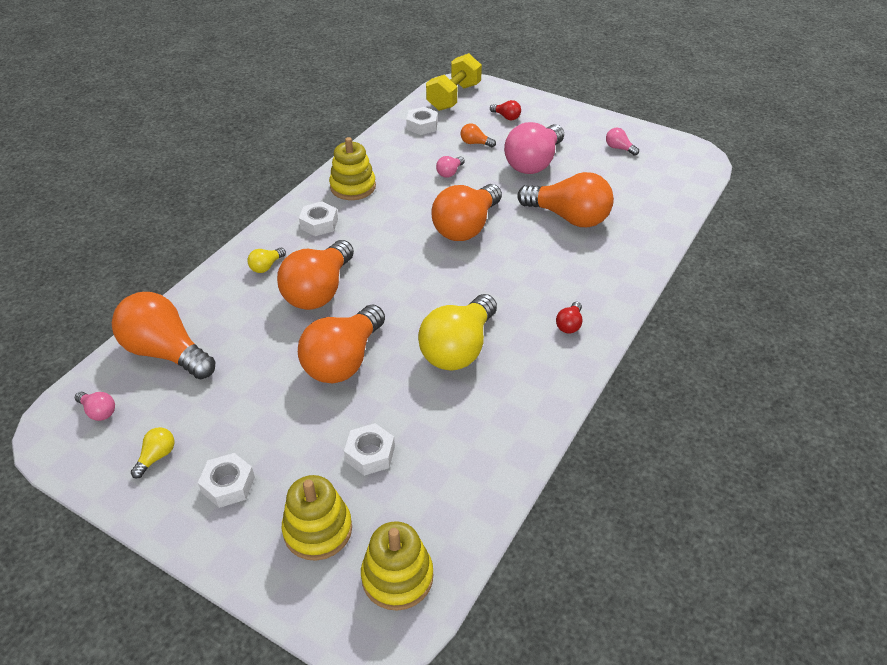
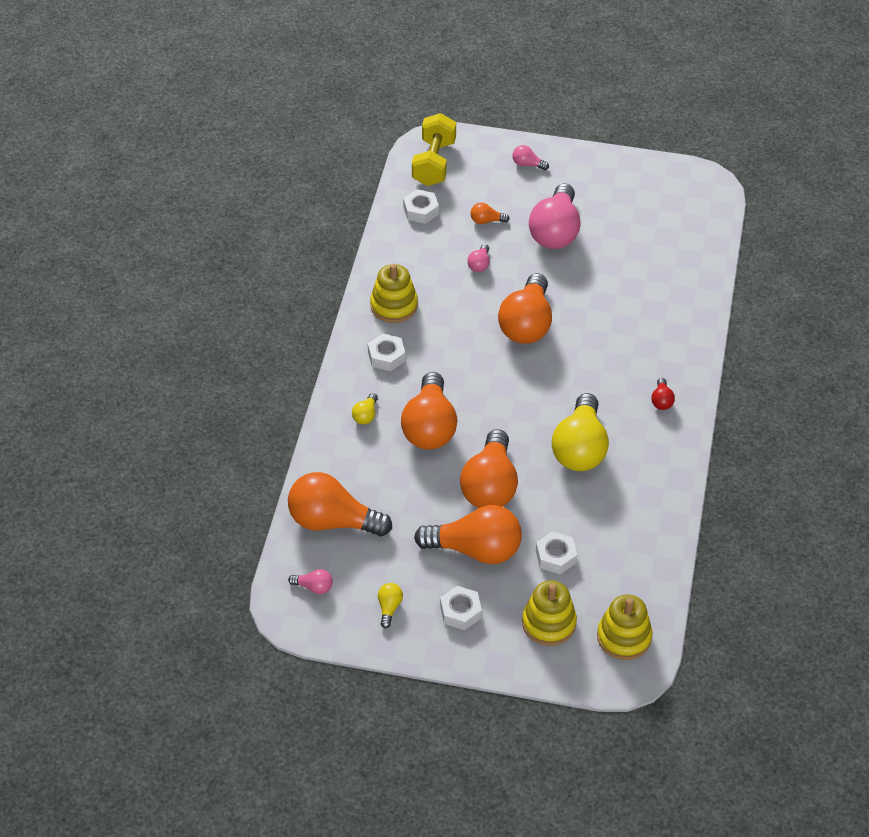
camera: 20 degrees left, 5 degrees up
red light bulb [490,100,521,120] -> none
orange light bulb [517,172,614,227] -> orange light bulb moved to [414,505,522,564]
pink light bulb [606,128,639,156] -> pink light bulb moved to [512,145,549,170]

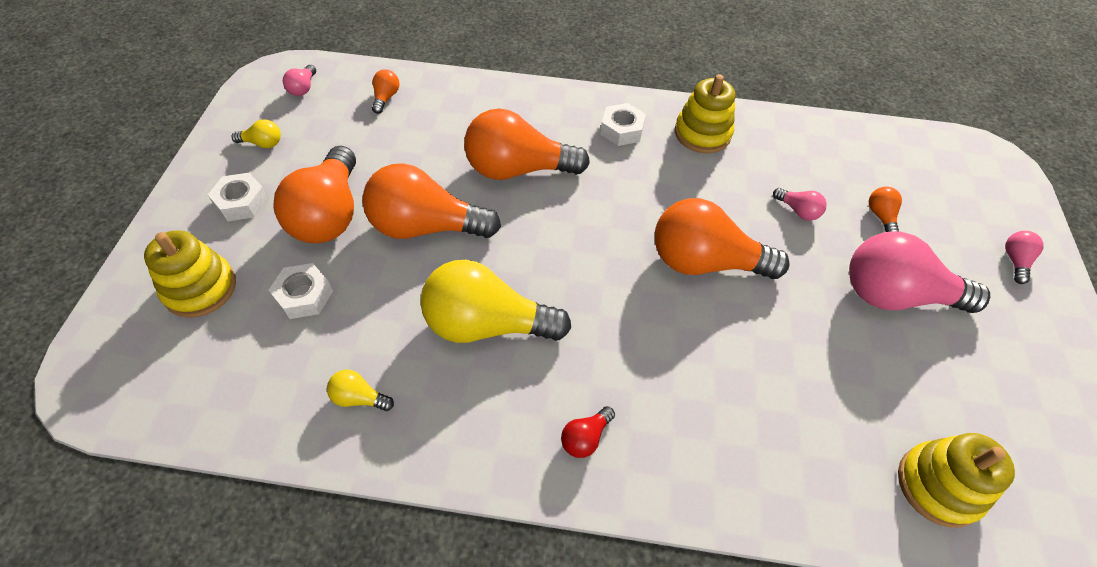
camera: 85 degrees right, 5 degrees up
orange light bulb [288,472,392,536] -> orange light bulb [372,69,399,114], size x0.42
yellow light bulb [352,393,378,424] -> yellow light bulb moved to [327,370,394,411]
white nut [403,189,439,224] -> none
yellow dumbbell [412,113,456,186] -> none
pink light bulb [468,244,489,272] -> pink light bulb turned 150 degrees counterclockwise [773,188,827,221]
yellow stacking toy [597,594,653,660] -> yellow stacking toy moved to [898,433,1015,528]
red light bulb [651,378,675,410] -> red light bulb turned 45 degrees counterclockwise [561,406,615,458]

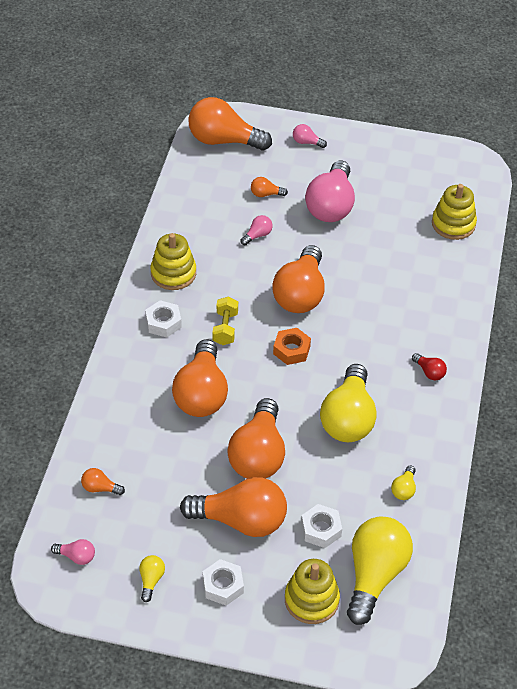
camera: 85 degrees left, 5 degrees down
none -> orange light bulb [188,97,272,151]
none -> yellow dumbbell [212,297,238,345]
none -> orange nut [273,328,311,365]
none -> yellow light bulb [347,517,413,625]

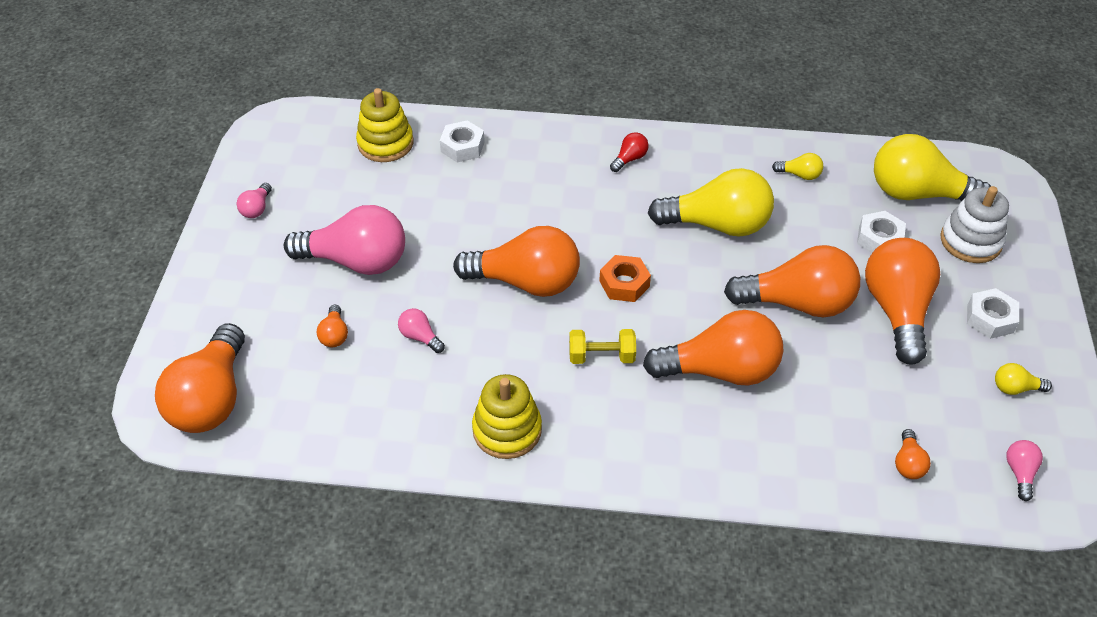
camera: 95 degrees left, 0 degrees up
white nut [145,300,182,337] -> white nut moved to [440,120,485,163]
yellow stacking toy [285,559,340,624] -> white stacking toy [940,186,1009,263]
pink light bulb [293,124,327,148] -> pink light bulb moved to [237,183,272,218]

